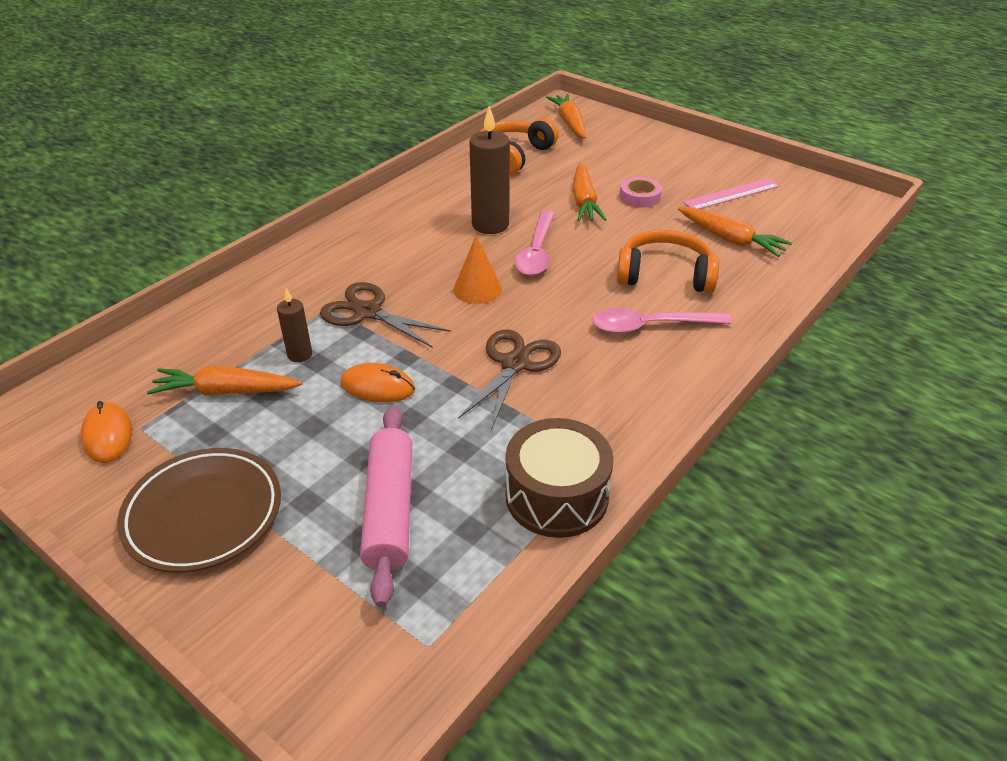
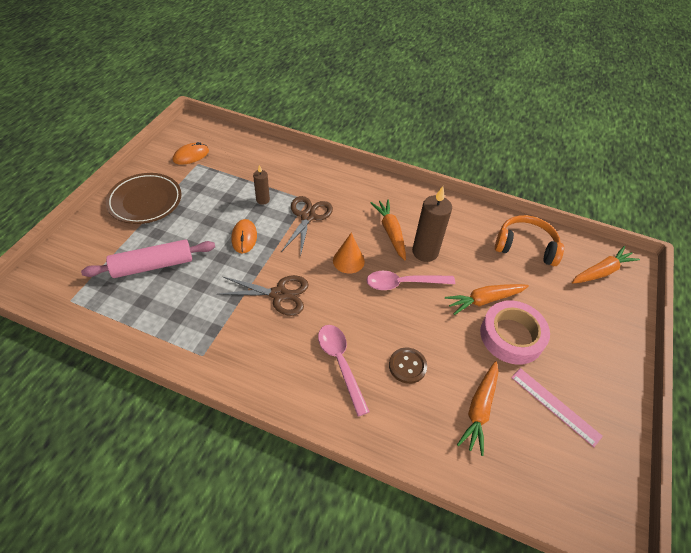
camera: 70 degrees right, 10 degrees up
orange carrot [147,366,302,396] -> orange carrot moved to [371,200,406,260]
brown drum [505,418,614,538] -> none
orange headphones [617,230,719,293] -> brown button [389,348,427,384]
pink tape [620,177,662,208] -> pink tape [480,300,550,365], size x1.85

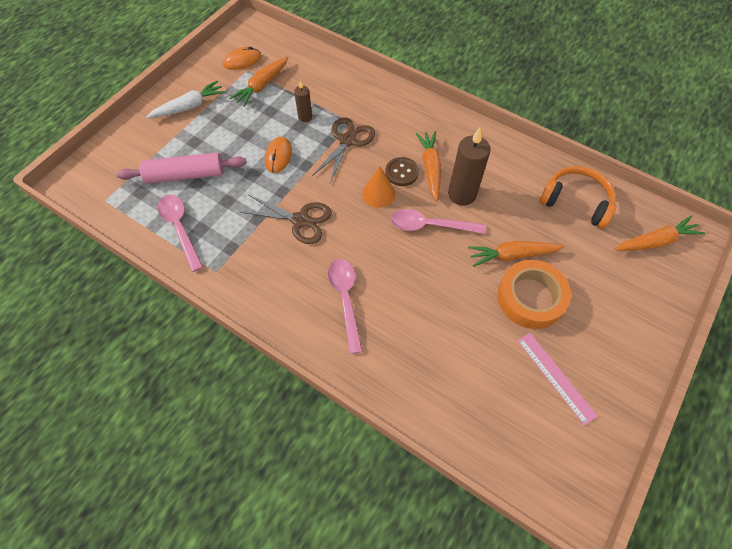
camera: 15 degrees right, 10 degrees up
brown plate [106,173,182,224] -> white carrot [146,80,226,118]
brown button [389,348,427,384] -> brown button moved to [385,157,419,186]
orange carrot [457,361,498,456] -> orange carrot moved to [229,56,288,107]
pink tape [480,300,550,365] -> orange tape [497,260,571,329]
none -> pink spoon [158,195,203,272]

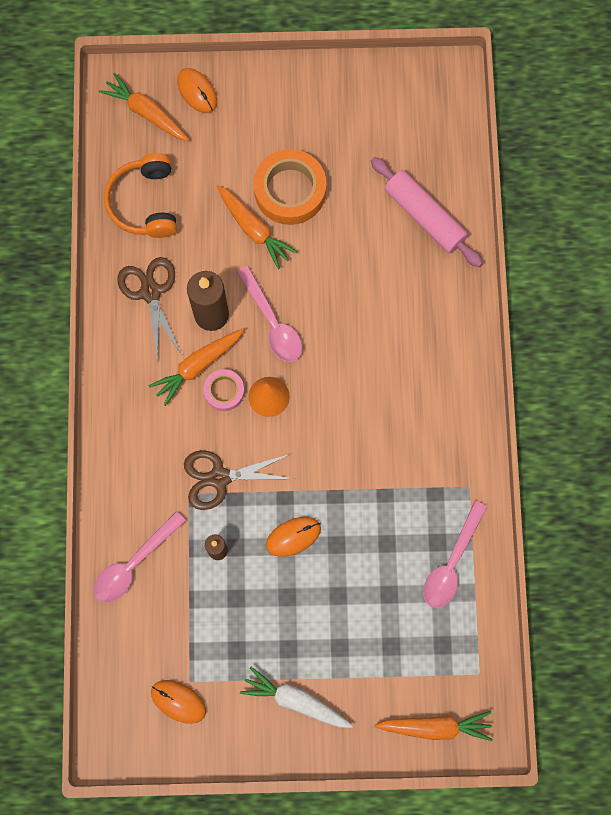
camera: 125 degrees left, 15 degrees up
pink rolling pin [116,153,247,184] -> pink rolling pin moved to [371,157,483,267]
orange carrot [229,56,288,107] -> orange carrot moved to [374,711,493,741]
brown scissors [240,195,332,244] -> brown scissors moved to [117,257,182,360]
pink spoon [328,259,363,354] -> pink spoon moved to [93,511,186,603]
brown button [385,157,419,186] -> pink tape [204,369,245,411]
pink ruler [517,333,598,426] -> none
none -> orange mouse [177,68,217,113]

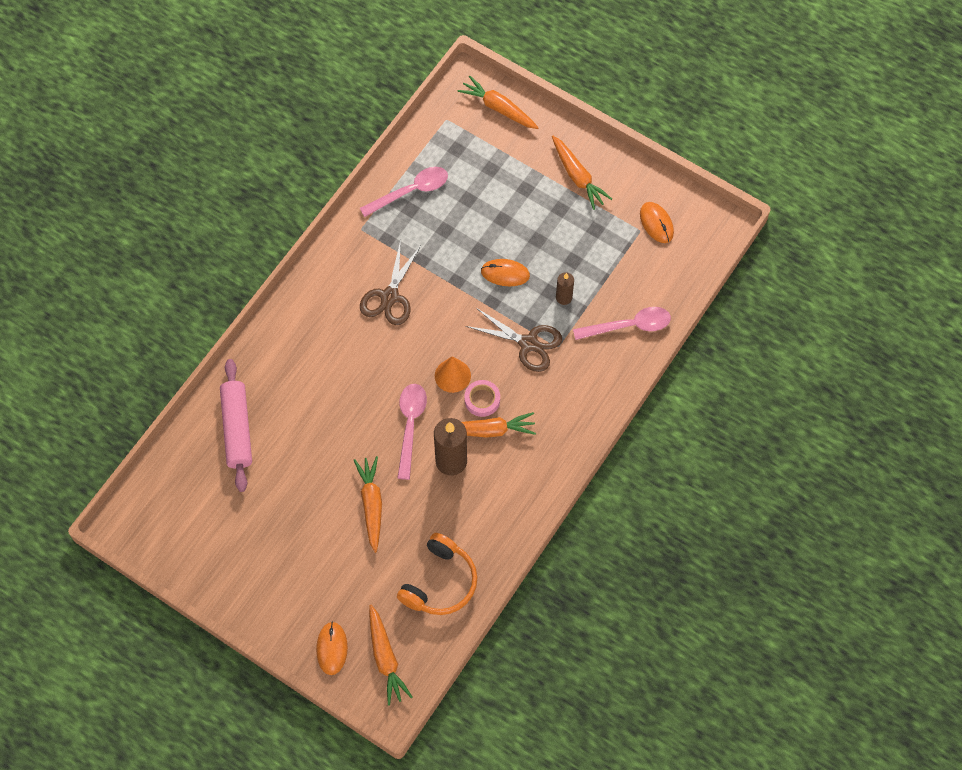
camera: 145 degrees left, 10 degrees down
brown scissors [117,257,182,360] -> brown scissors moved to [360,240,421,325]
white carrot [240,666,353,728] -> orange carrot [552,136,612,210]
orange tape [254,149,326,225] -> none

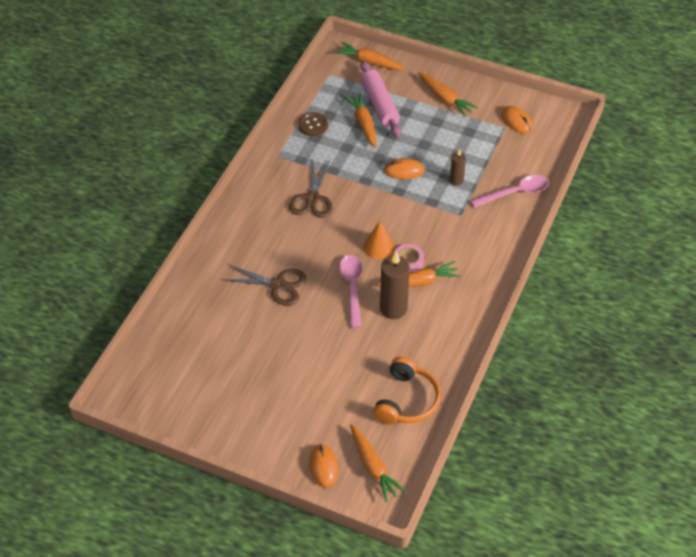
camera: 10 degrees left, 15 degrees down
pink rolling pin [220,359,252,492] -> pink rolling pin moved to [360,61,401,137]
orange carrot [354,456,382,553] -> orange carrot moved to [344,93,376,148]
pink spoon [360,167,448,217] -> brown button [298,112,328,136]
brown scissors [466,308,562,372] -> brown scissors moved to [221,264,307,306]

